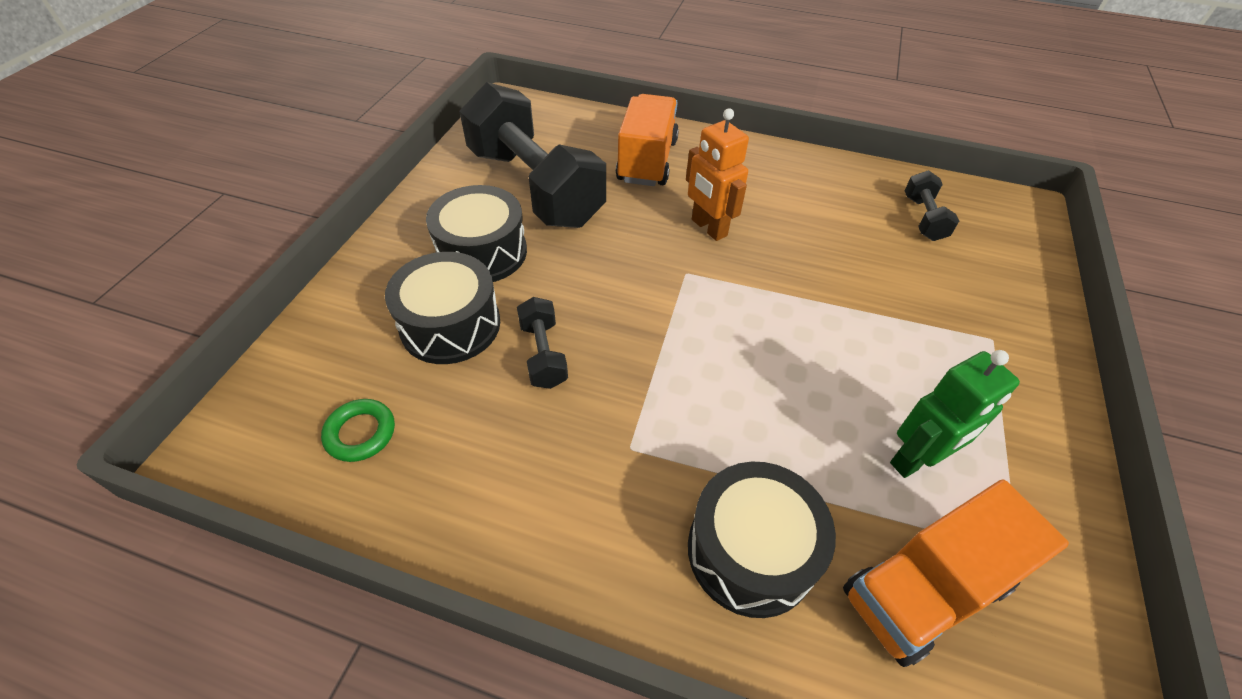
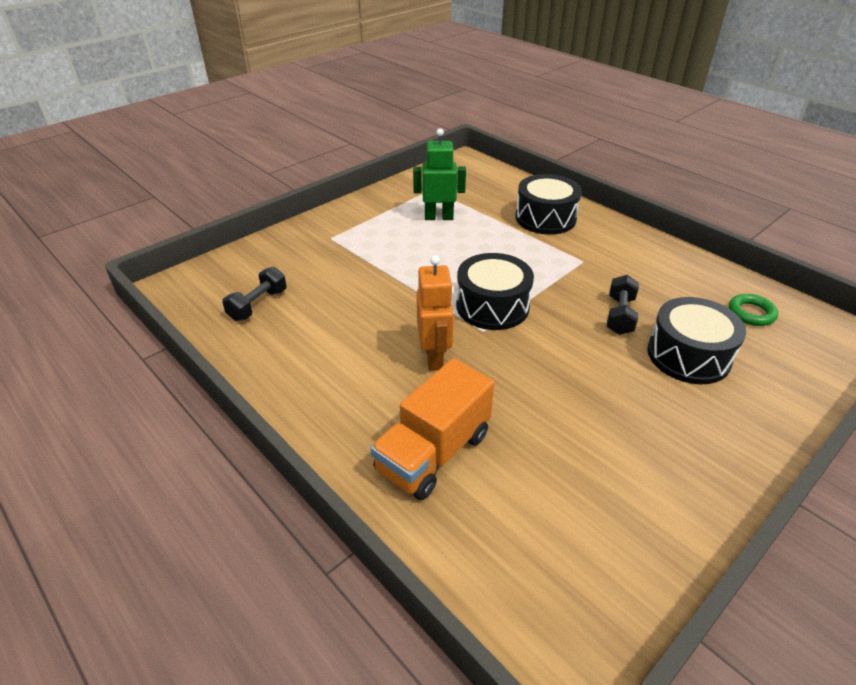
camera: 150 degrees left, 10 degrees down
black drum [426,185,527,282] -> black drum moved to [456,253,534,330]
black dumbbell [459,82,606,228] -> none
orange truck [843,480,1069,667] -> none

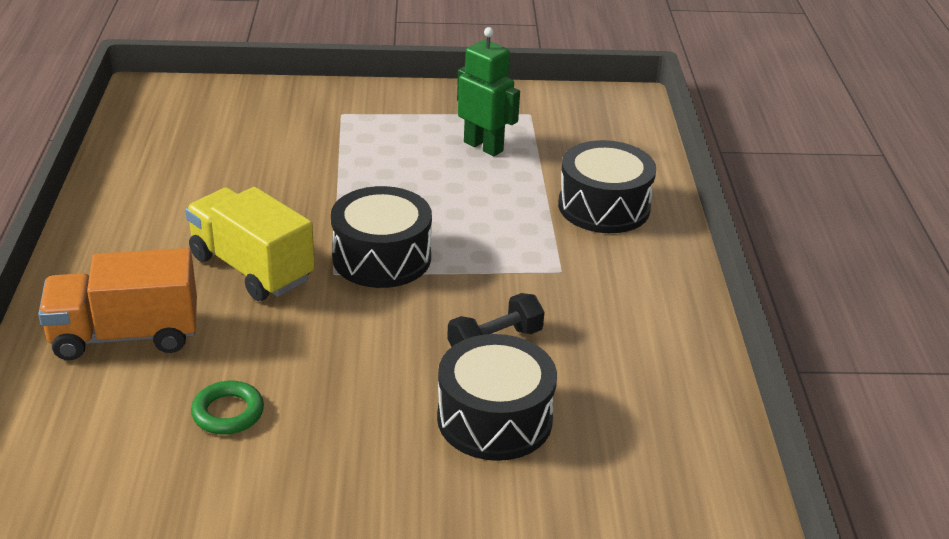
camera: 40 degrees right, 5 degrees down
black dumbbell [222,267,286,321] -> none
orange robot [417,255,454,371] -> yellow truck [185,187,315,301]
green ring [729,294,778,326] -> green ring moved to [191,381,264,435]

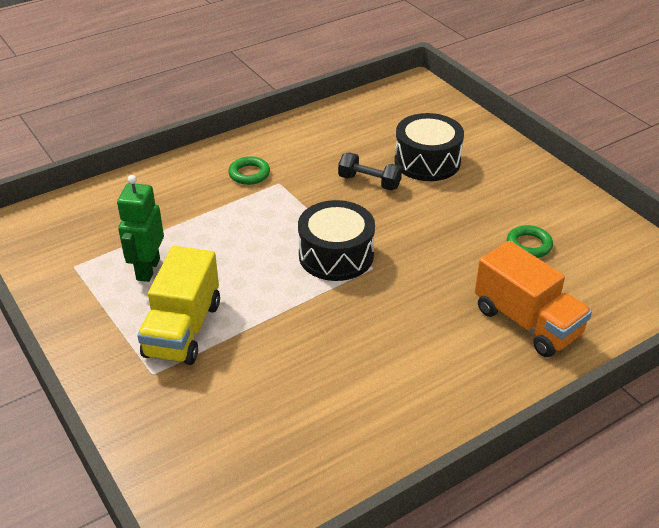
camera: 120 degrees left, 5 degrees up
yellow truck [185,187,315,301] -> yellow truck moved to [137,246,220,365]
black drum [558,140,656,233] -> none
none -> green ring [228,156,270,185]

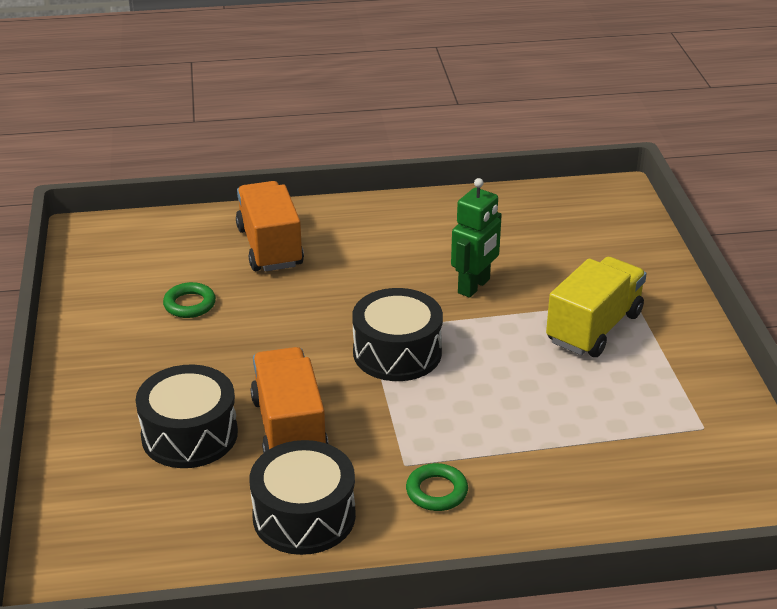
camera: 155 degrees left, 5 degrees down
green robot [117,175,164,282] -> green robot moved to [451,178,502,298]
black dumbbell [338,153,402,190] -> orange truck [250,347,329,453]
none -> black drum [250,440,356,555]

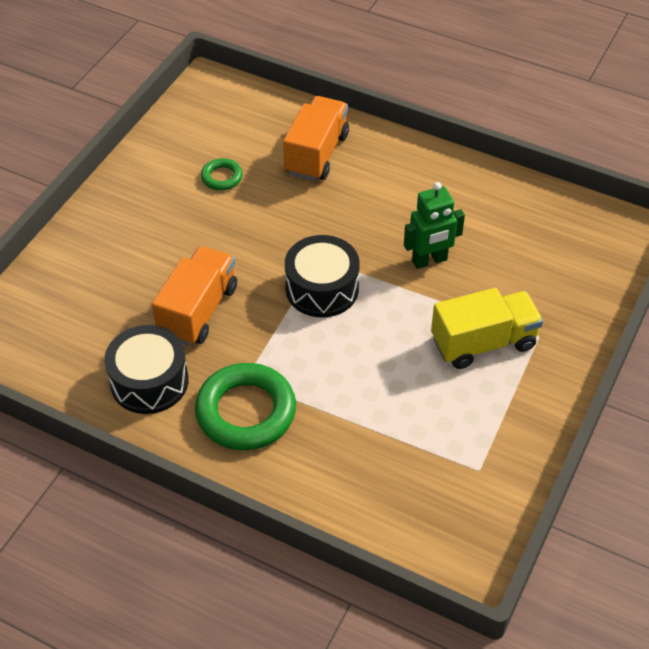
camera: 35 degrees right, 15 degrees up
black drum [136,364,238,468] -> none
green ring [406,463,468,511] -> green ring [195,363,296,450], size x2.06

